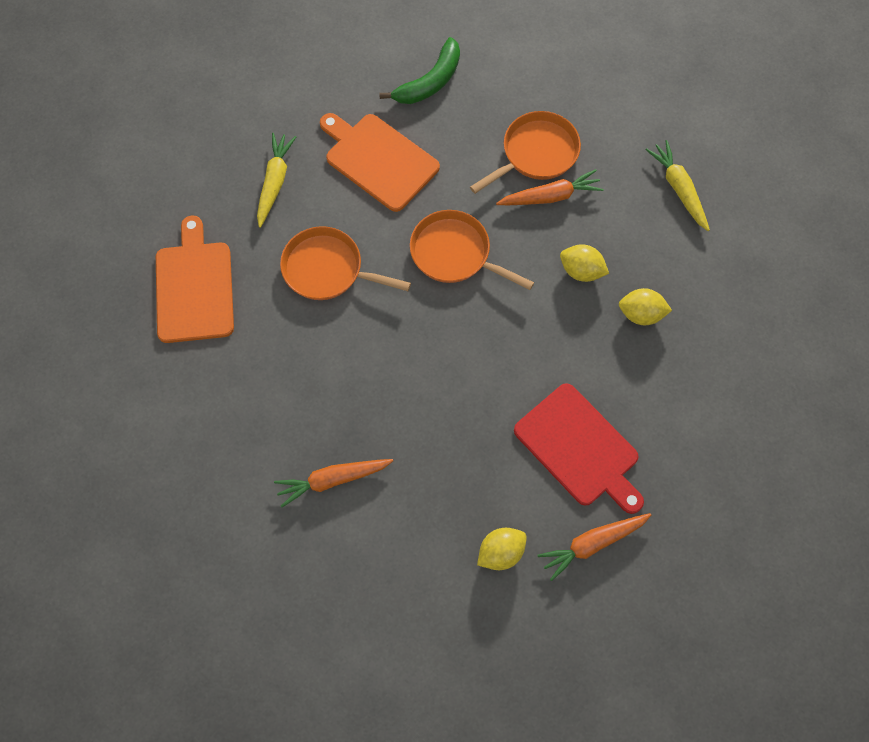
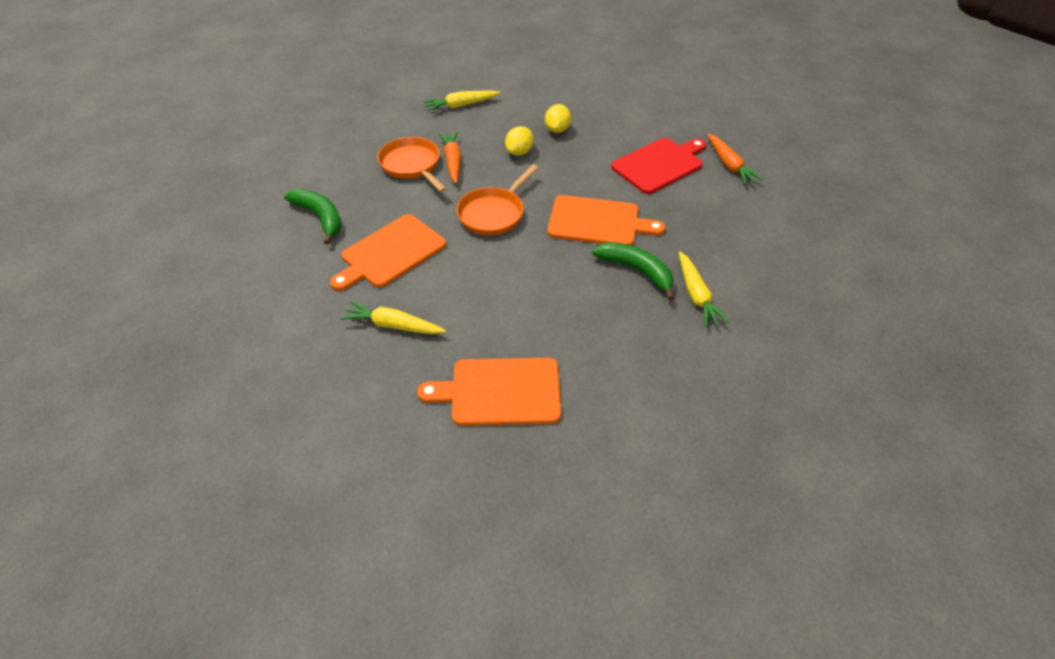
camera: 85 degrees left, 20 degrees down
orange carrot [274,459,393,508] -> yellow carrot [679,251,729,327]
orange pan [280,226,411,300] -> none
yellow lemon [477,528,527,570] -> none
none -> orange cutting board [547,195,665,246]
none -> green banana [592,242,674,300]

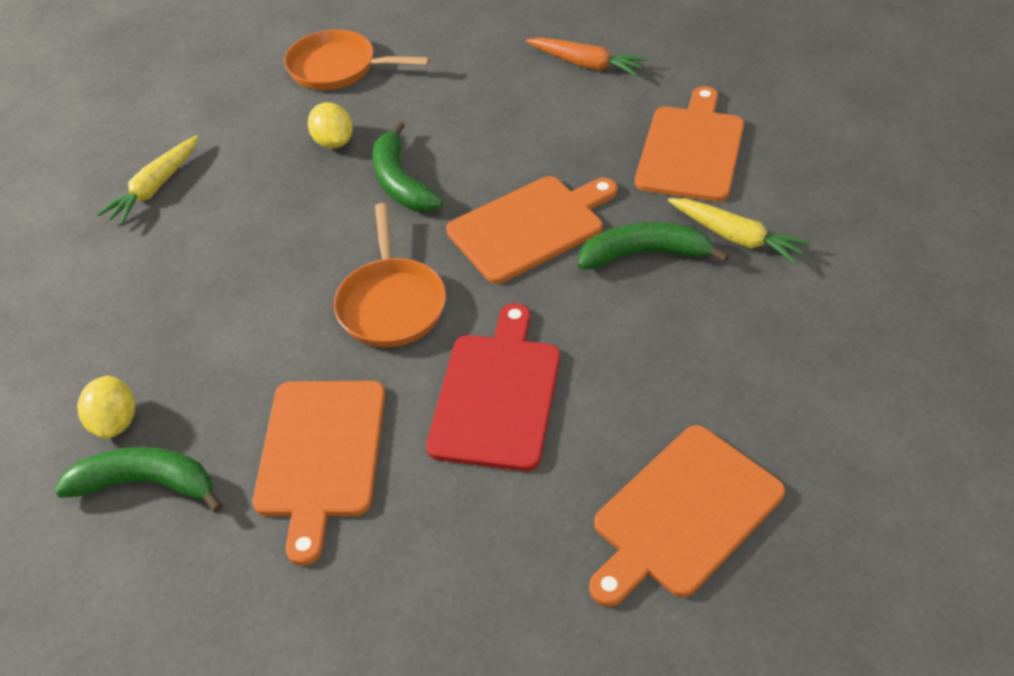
camera: 40 degrees left, 0 degrees up
yellow carrot [340,301,446,334] -> none
orange pan [377,137,447,192] -> orange pan moved to [284,30,430,90]
orange carrot [438,131,461,184] -> none
yellow lemon [505,126,534,156] -> yellow lemon moved to [77,376,135,439]
red cutting board [611,138,706,194] -> red cutting board moved to [426,303,560,471]
none -> green banana [373,122,443,212]
none -> orange cutting board [635,86,744,202]

